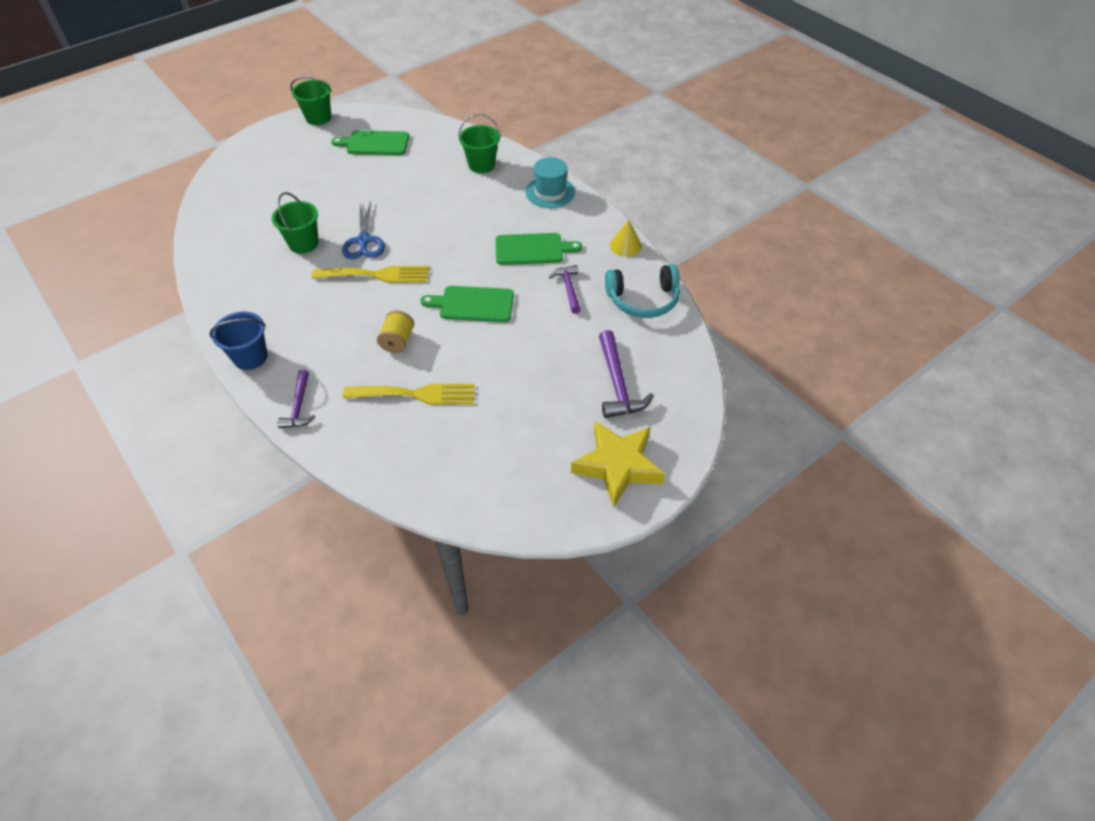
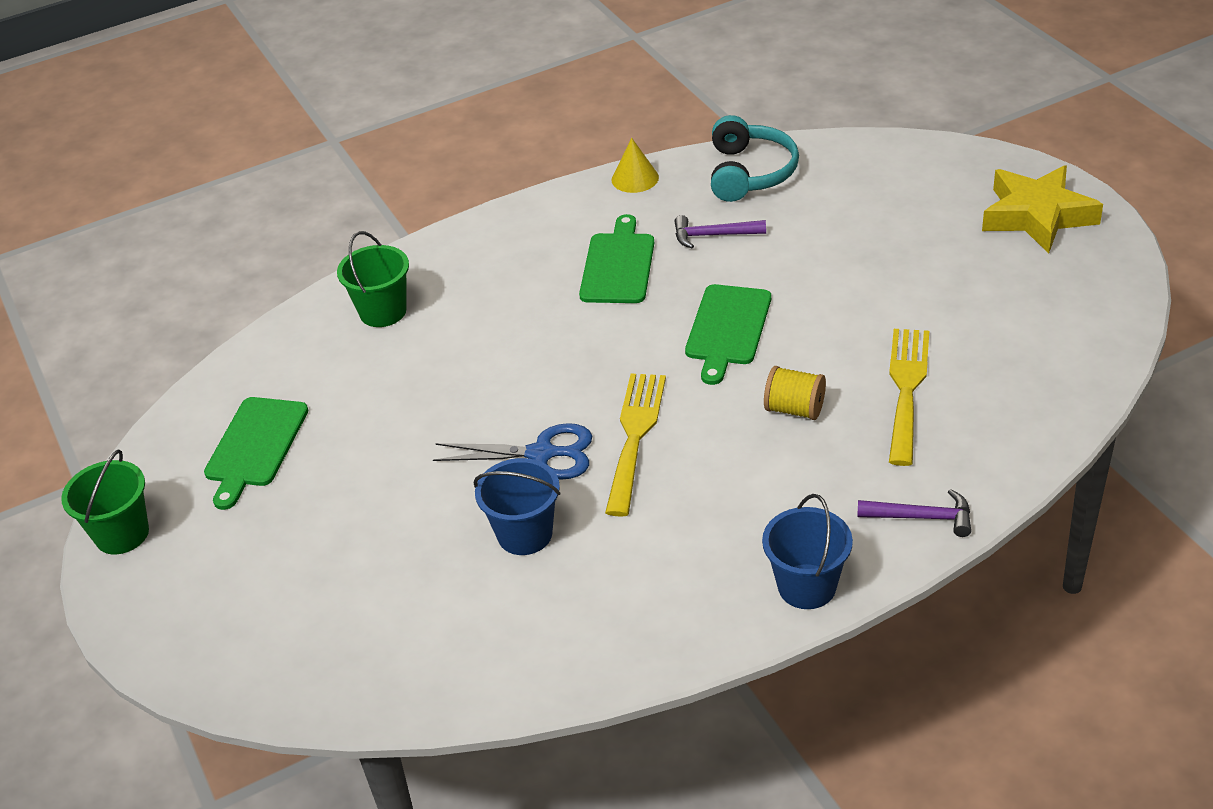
camera: 75 degrees left, 10 degrees down
green bucket [272,192,319,254] -> blue bucket [474,458,560,555]
turquoise hat [525,157,575,208] -> none
purple hammer [599,330,654,418] -> none

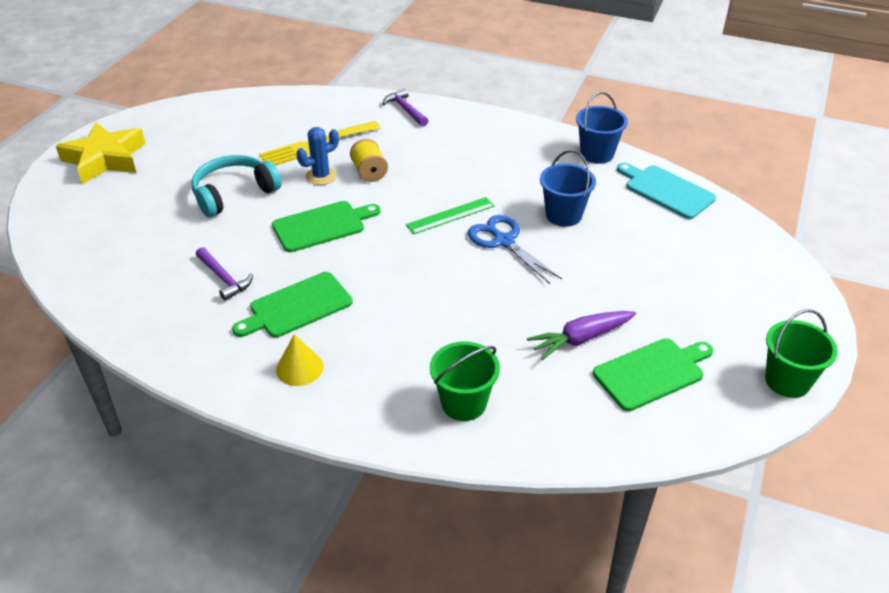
camera: 135 degrees left, 0 degrees up
yellow fork [605,373,666,517] -> green ruler [406,197,494,234]
yellow cone [612,138,659,193] -> yellow cone moved to [276,334,324,386]
turquoise headphones [711,115,799,202] -> turquoise headphones moved to [191,155,282,217]
blue bucket [762,494,853,609] -> blue bucket moved to [576,92,628,164]
none -> blue cactus [296,127,339,185]
none -> purple carrot [527,311,636,360]
none -> turquoise cutting board [617,163,716,219]

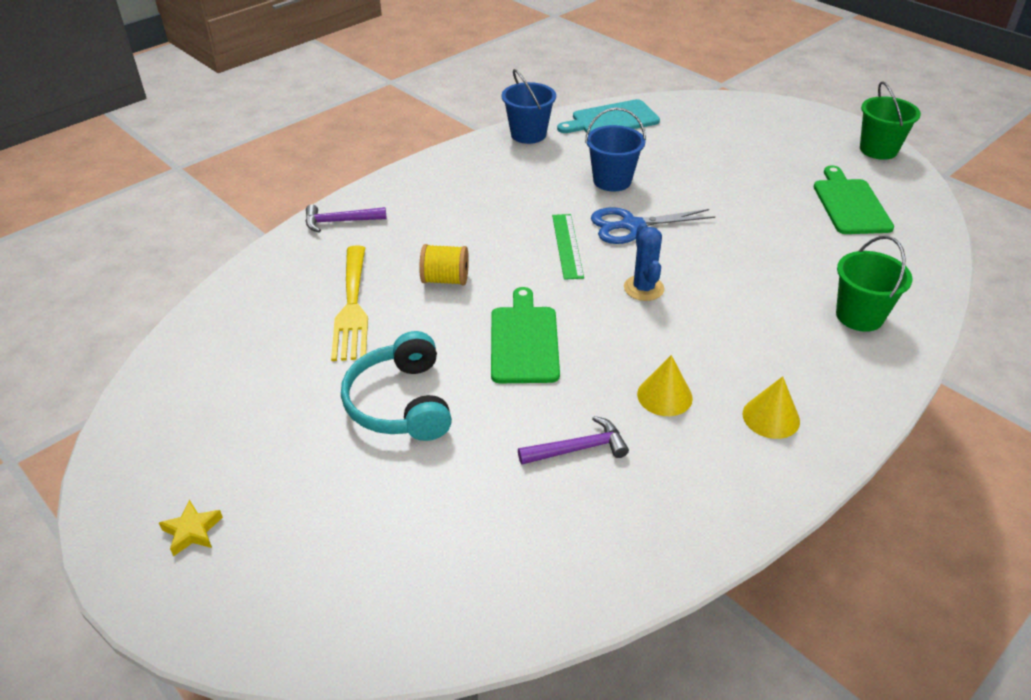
camera: 65 degrees left, 0 degrees up
yellow star [56,122,146,184] -> yellow star [159,500,223,556], size x0.41
green cutting board [232,272,353,338] -> yellow cone [637,355,693,416]
blue cactus [296,127,339,185] -> blue cactus moved to [624,223,665,301]
purple carrot [527,311,636,360] -> none

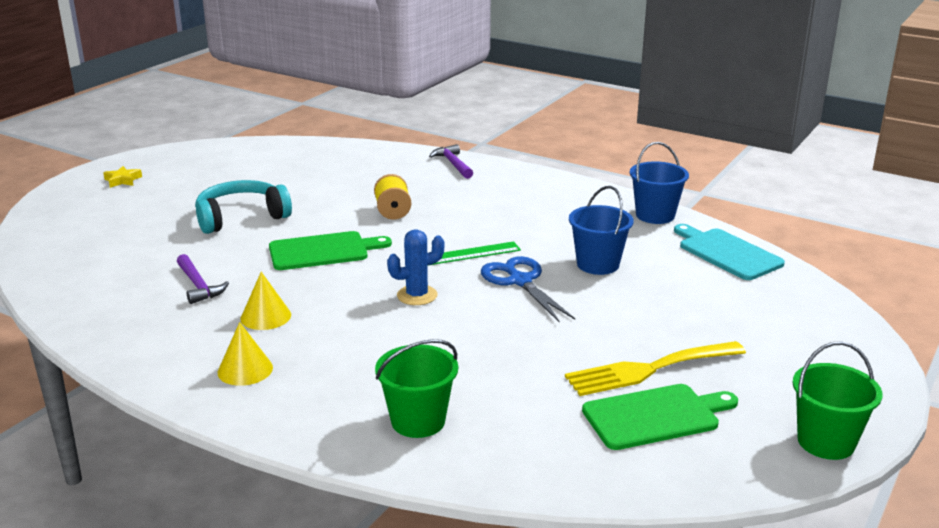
camera: 75 degrees right, 15 degrees down
yellow fork [331,245,368,361] -> yellow fork moved to [565,341,746,396]

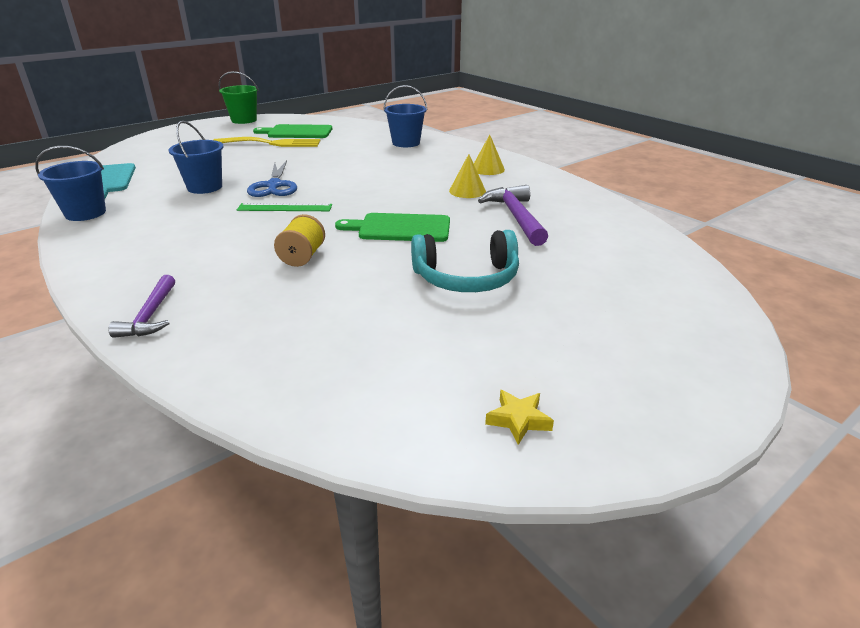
camera: 160 degrees left, 5 degrees up
yellow star [103,166,142,188] -> yellow star moved to [485,390,554,445]
purple hammer [177,254,229,304] -> purple hammer [478,185,548,246], size x1.54
green bucket [375,339,458,438] -> blue bucket [383,85,427,147]
blue cactus [387,229,444,305] -> none

